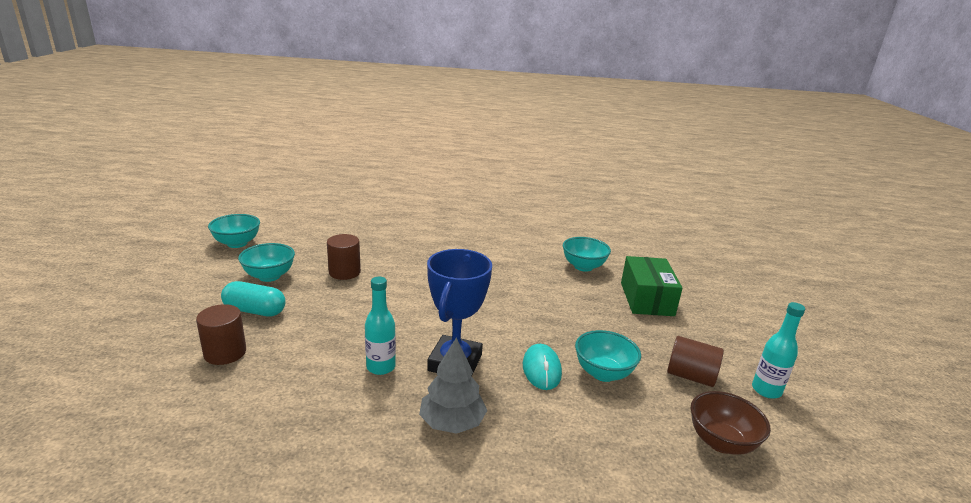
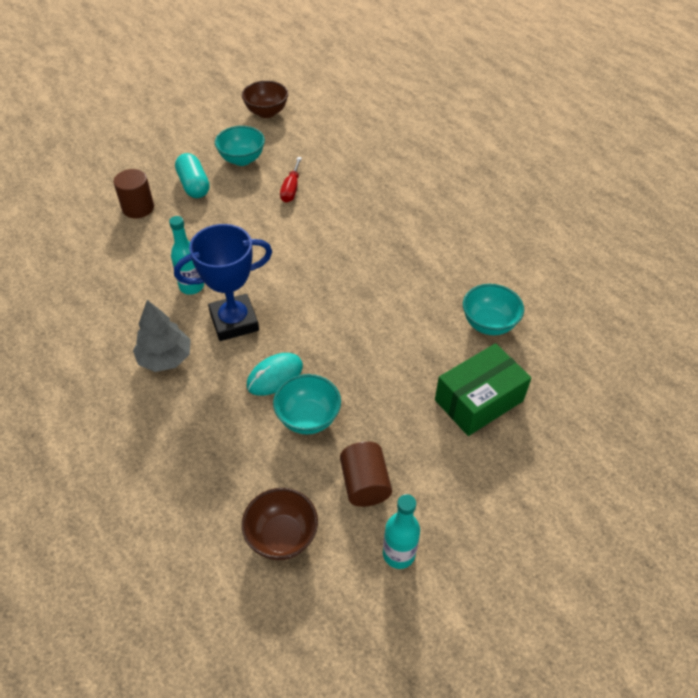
camera: 55 degrees right, 25 degrees up
turquoise bowl [208,214,260,248] -> brown bowl [242,81,288,118]
brown cylinder [327,234,361,280] -> red screwdriver [280,157,302,203]

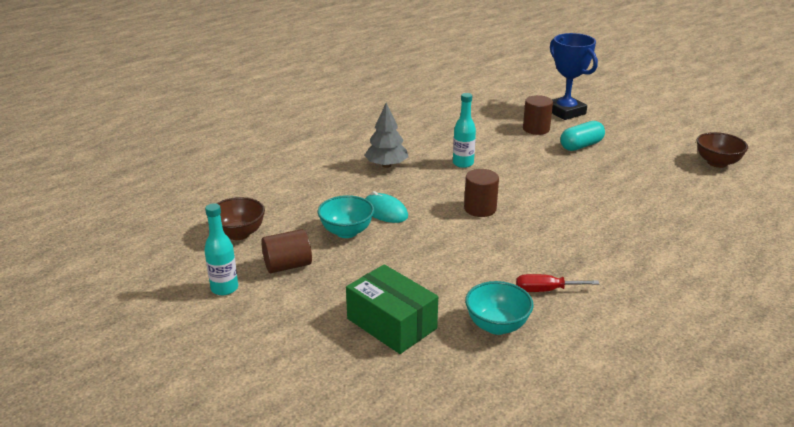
camera: 80 degrees right, 20 degrees down
blue trophy [174,224,272,341] -> blue trophy moved to [550,33,598,120]
turquoise bowl [215,126,265,166] -> none
red screwdriver [280,157,302,203] -> red screwdriver moved to [516,274,599,292]
none -> brown cylinder [464,169,499,217]

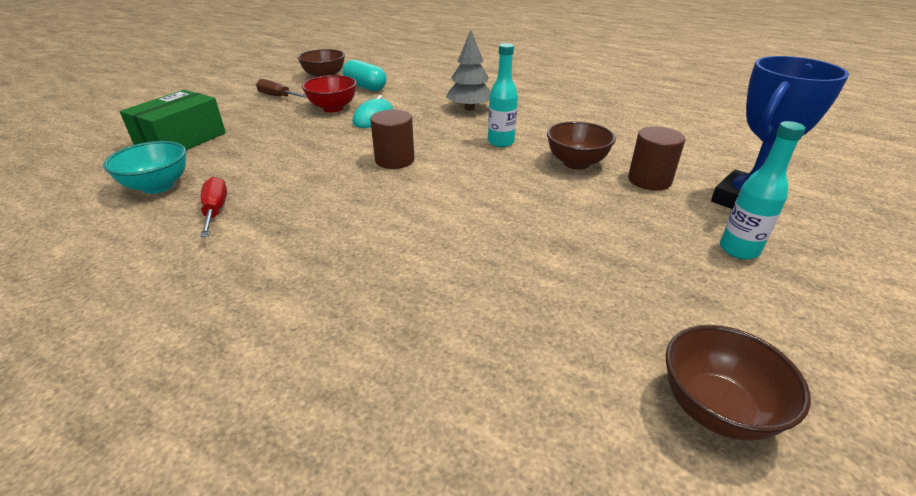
camera: 75 degrees right, 5 degrees up
turquoise bottle [204,203,238,295] -> turquoise bottle moved to [720,121,805,260]
brown cylinder [261,229,312,273] -> brown screwdriver [256,79,307,98]
turquoise bowl [318,195,374,238] -> red bowl [302,75,357,112]
turquoise capsule [560,121,605,151] -> turquoise capsule moved to [342,60,386,91]
none -> brown bowl [547,121,616,170]

